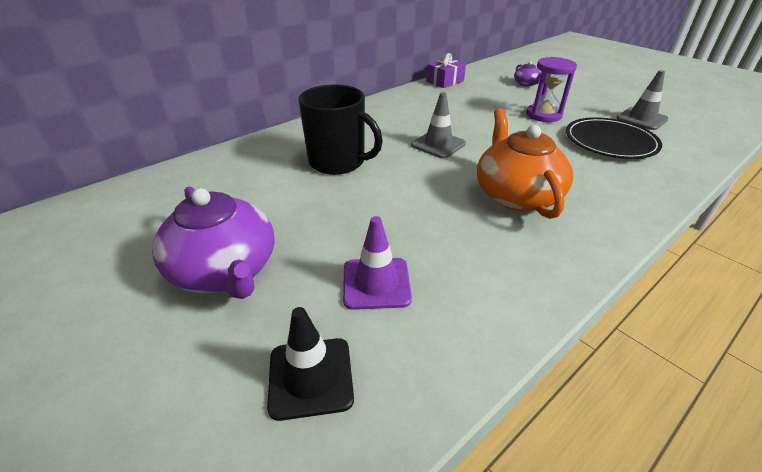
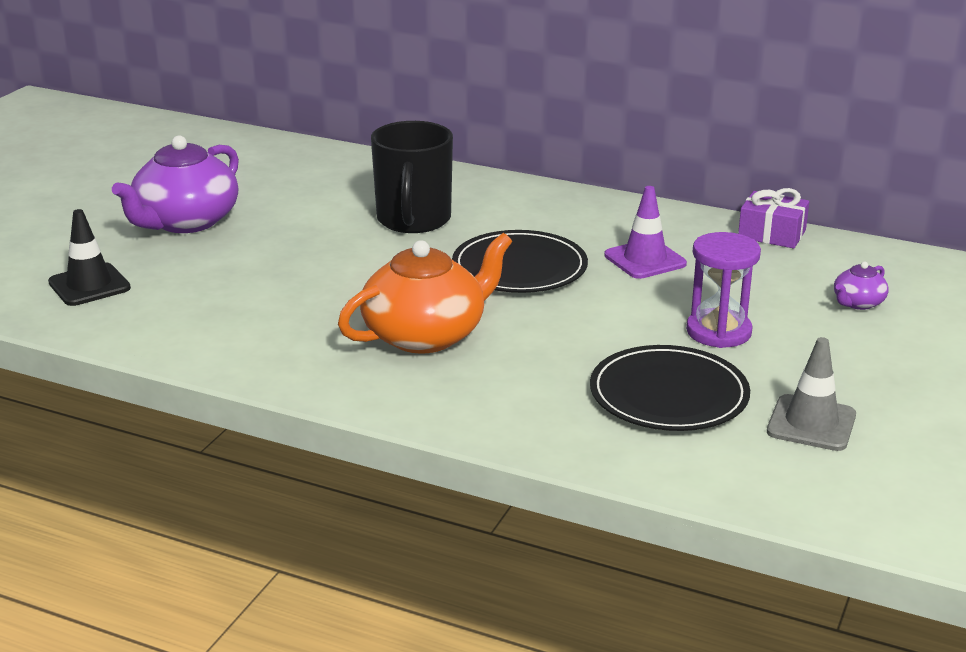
camera: 65 degrees right, 10 degrees down
purple traffic cone [343,216,412,310] -> purple traffic cone moved to [604,186,687,279]
grey traffic cone [411,92,466,158] -> black plate [452,230,588,293]

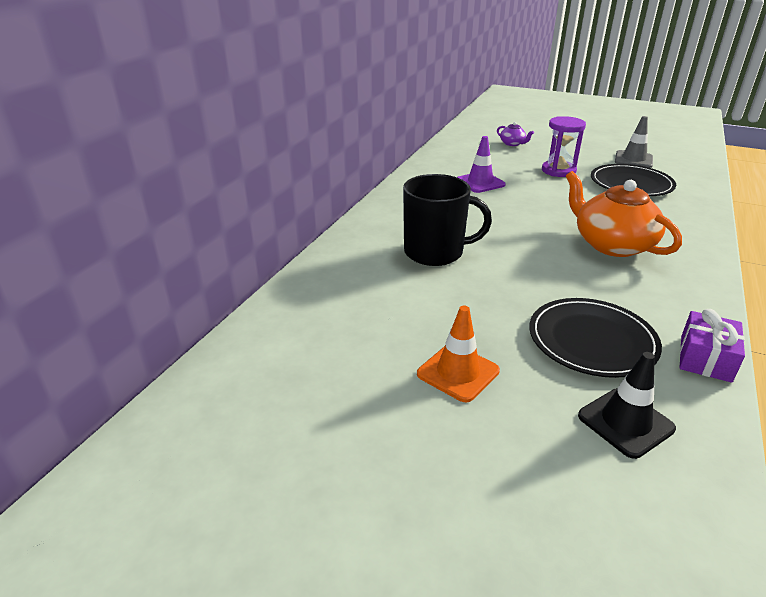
camera: 90 degrees left, 5 degrees up
purple teapot [112,135,239,233] -> orange traffic cone [417,306,500,402]
black plate [452,230,588,293] -> black plate moved to [529,298,662,378]
purple gift [738,188,809,249] -> purple gift moved to [680,309,745,383]

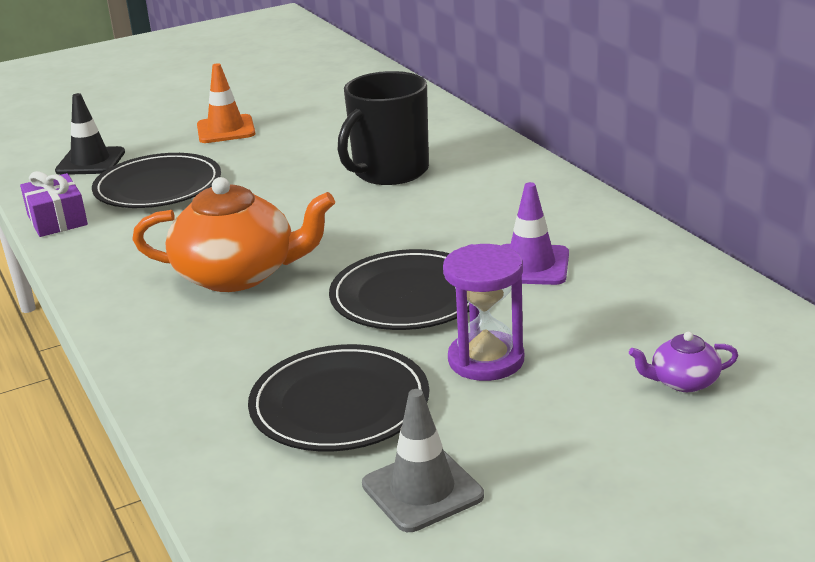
camera: 130 degrees right, 5 degrees down
none -> black plate [329,249,469,330]

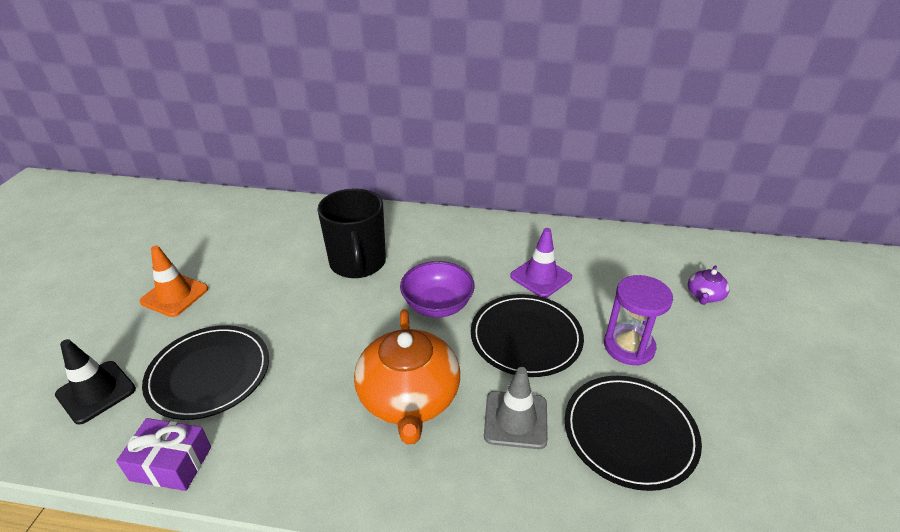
camera: 55 degrees left, 10 degrees up
orange teapot [132,177,335,292] -> orange teapot turned 135 degrees clockwise [354,309,460,444]
grey traffic cone [362,389,484,532] -> grey traffic cone moved to [484,367,548,449]
none -> purple bowl [400,261,475,317]

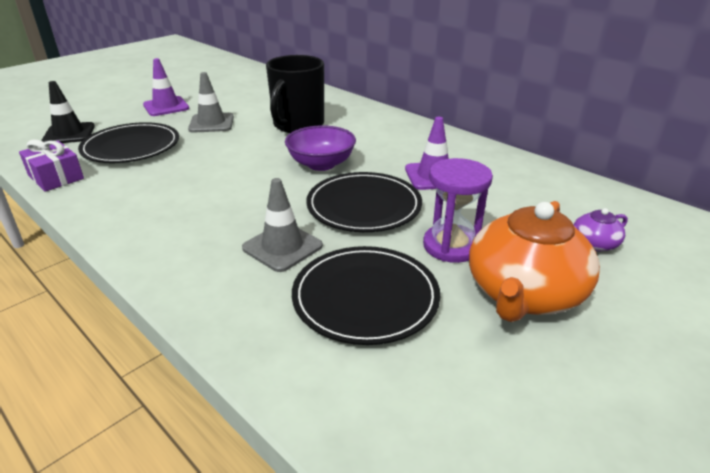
camera: 35 degrees right, 5 degrees down
orange traffic cone [140,245,208,317] -> purple traffic cone [143,58,189,116]
orange teapot [354,309,460,444] -> orange teapot moved to [469,201,600,322]
none -> grey traffic cone [188,72,234,133]

